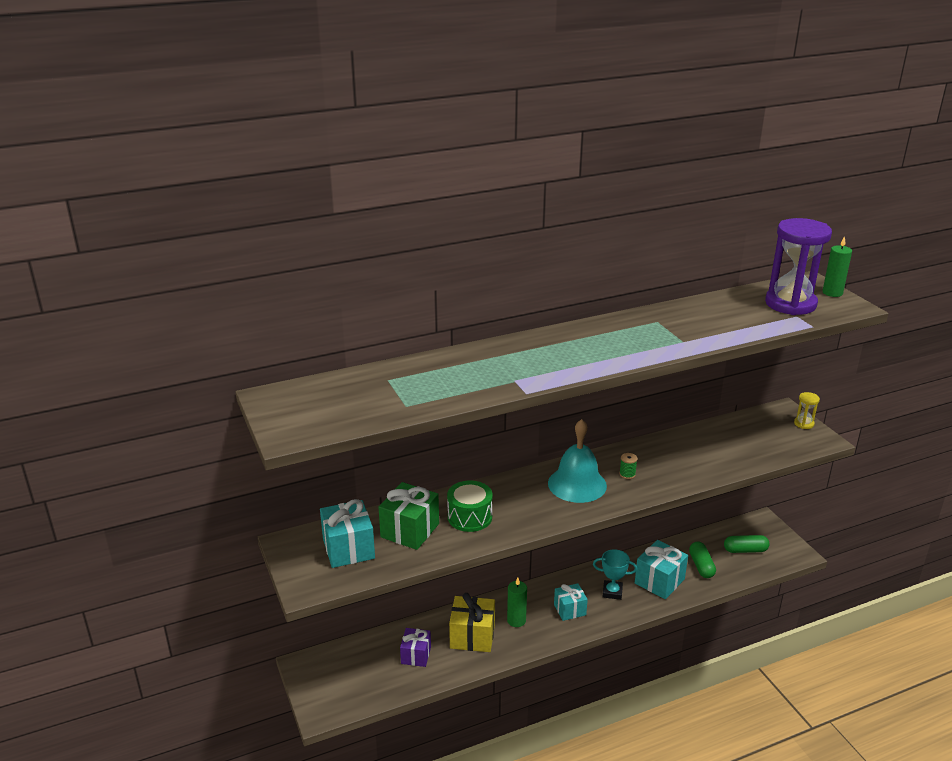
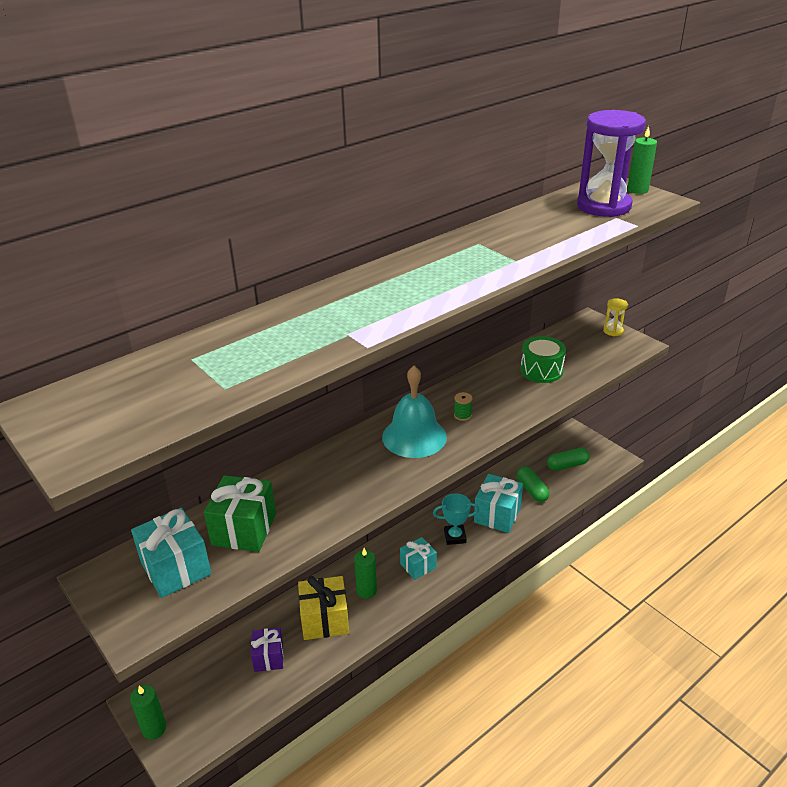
camera: 15 degrees left, 5 degrees up
green drum [447,481,493,532] -> green drum moved to [520,336,566,383]
none -> green candle [130,685,166,740]

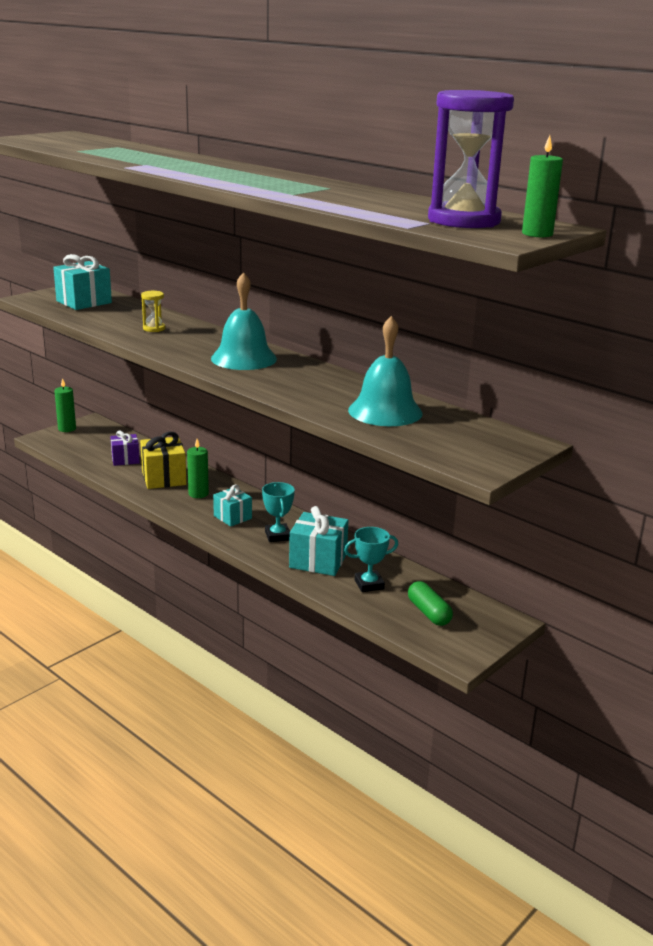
camera: 80 degrees right, 10 degrees down
green gift [204,475,276,552] -> none
green spool [454,392,472,421] -> none
green capsule [517,466,550,502] -> turquoise trophy [344,527,398,592]
green drum [520,336,566,383] -> turquoise bell [348,316,422,426]
yellow hourglass [603,298,628,336] -> yellow hourglass moved to [141,291,165,332]

